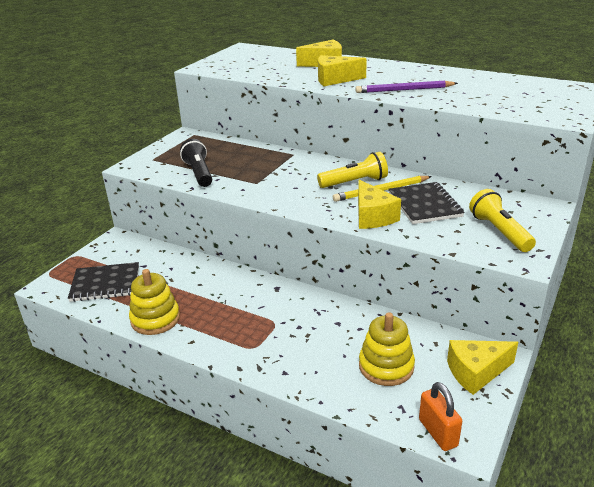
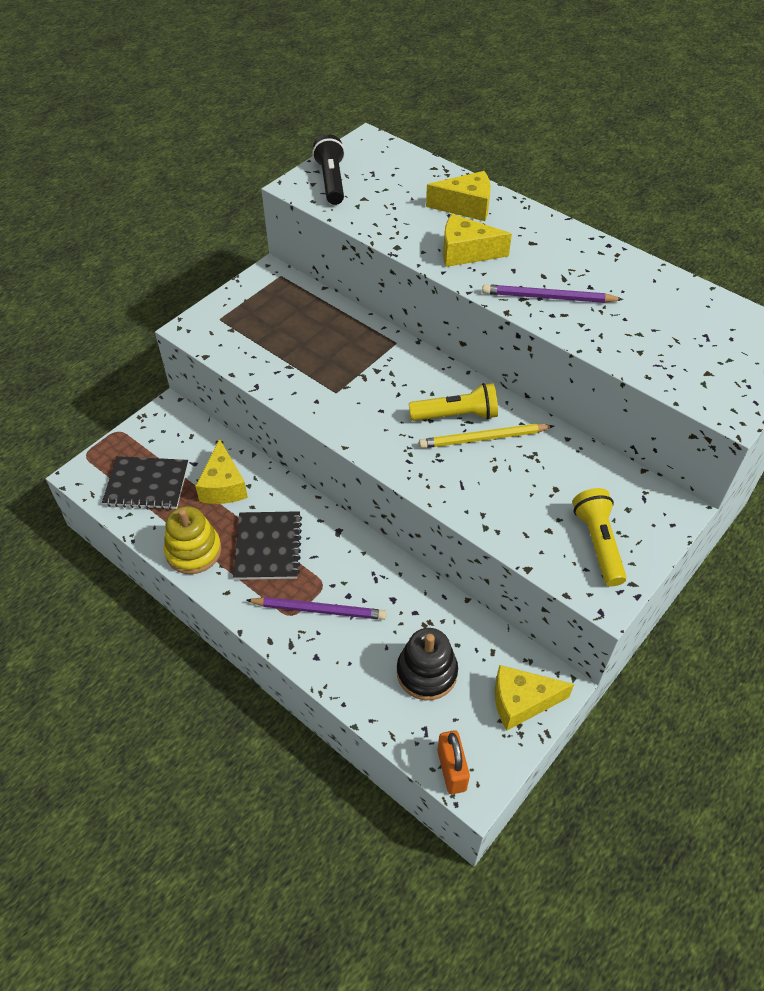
camera: 10 degrees right, 20 degrees up
black flashlight [180,139,212,187] -> black flashlight moved to [312,134,345,205]
yellow cheese [358,180,401,229] -> yellow cheese moved to [195,439,248,504]
yellow stacking toy [359,312,415,386] -> black stacking toy [397,628,458,700]
black notebook [389,182,465,224] -> black notebook moved to [233,511,302,580]
none -> purple pencil [246,597,386,620]

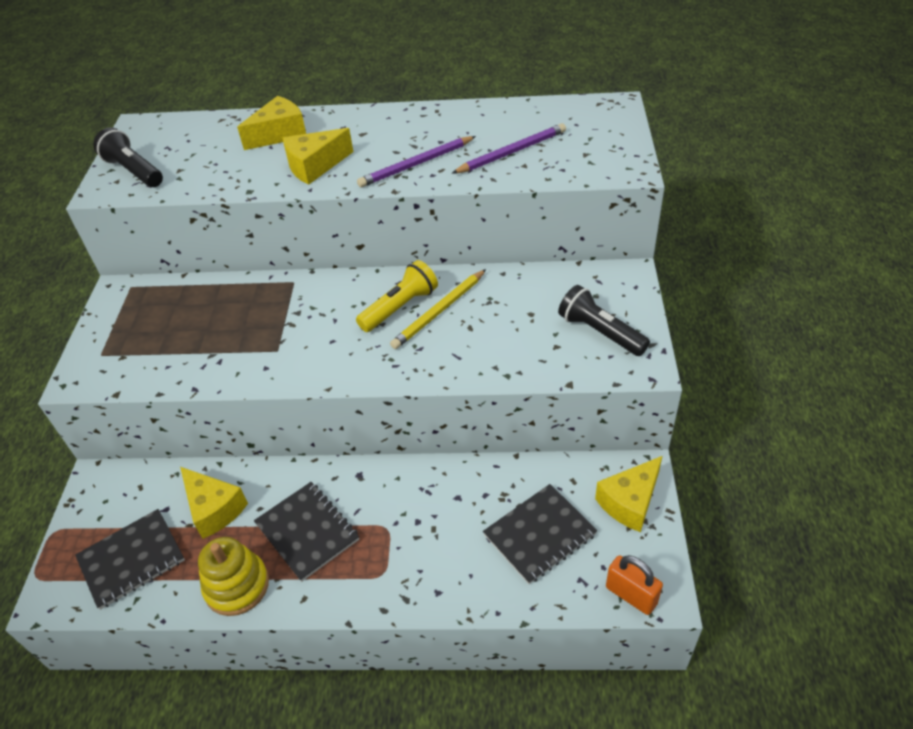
camera: 35 degrees left, 5 degrees down
purple pencil [246,597,386,620] -> purple pencil moved to [451,123,566,174]
black stacking toy [397,628,458,700] -> black notebook [483,484,597,584]
yellow flashlight [573,488,627,586] -> black flashlight [558,285,650,356]

